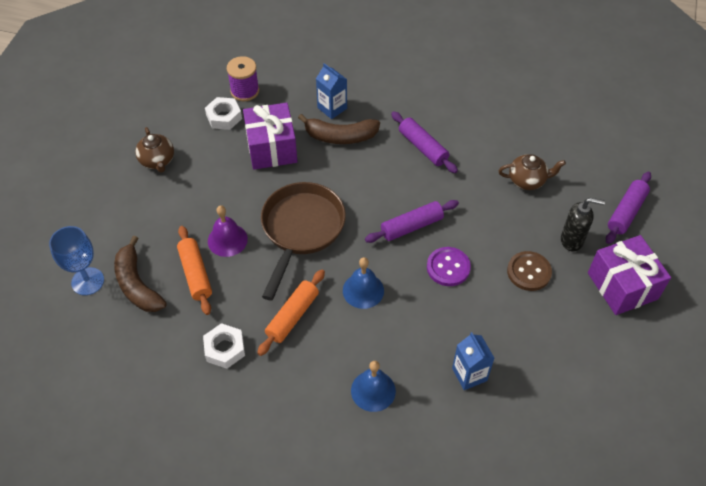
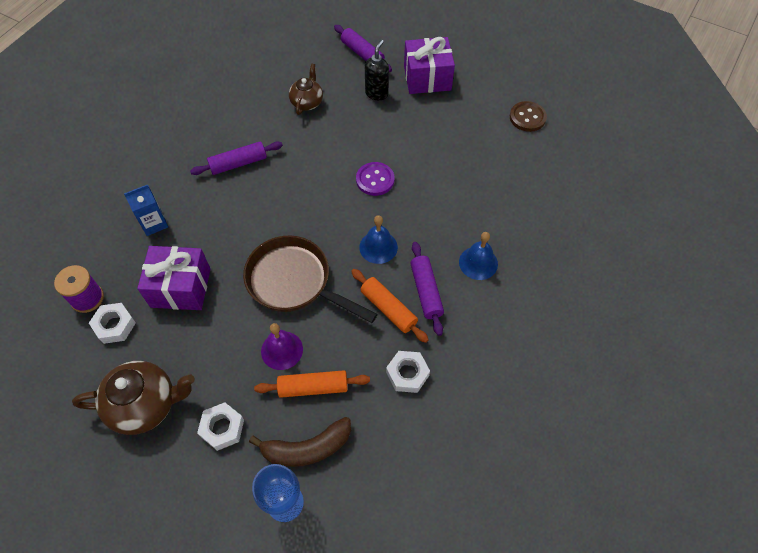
camera: 75 degrees left, 5 degrees up
brown teapot [135,127,174,173] -> brown teapot [72,361,195,435], size x1.63
brown banana [298,114,380,144] -> none
purple rolling pin [365,200,459,243] -> purple rolling pin moved to [410,242,444,336]
blue carton [452,332,495,390] -> none
brown button [507,251,552,291] -> brown button moved to [510,101,547,132]
none -> white nut [197,402,244,451]

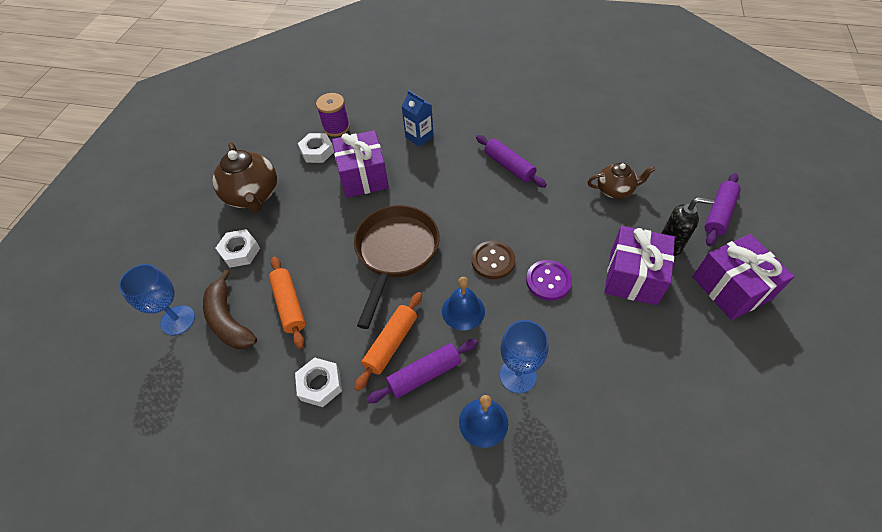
camera: 75 degrees right, 5 degrees down
purple bell [261,323,303,370] -> none
brown button [510,101,547,132] -> brown button moved to [472,241,515,279]
none -> blue goblet [500,320,549,393]
none -> purple gift [604,226,675,305]

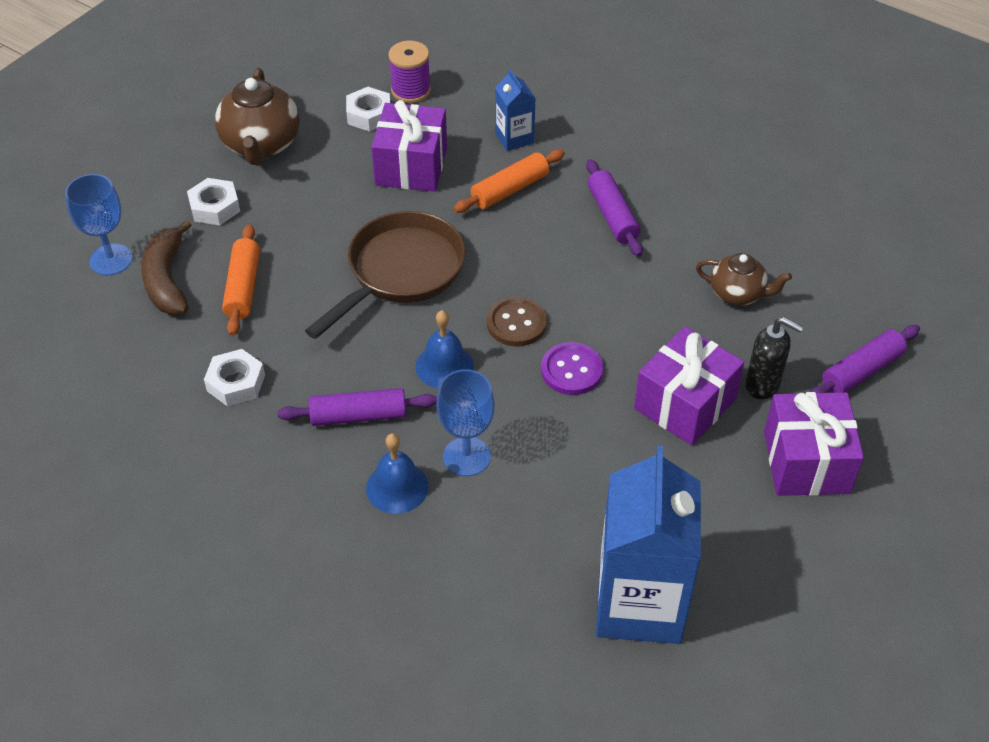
camera: 20 degrees right, 5 degrees down
orange rolling pin [354,292,422,391] -> orange rolling pin moved to [453,149,565,213]
none -> blue carton [596,446,701,644]

